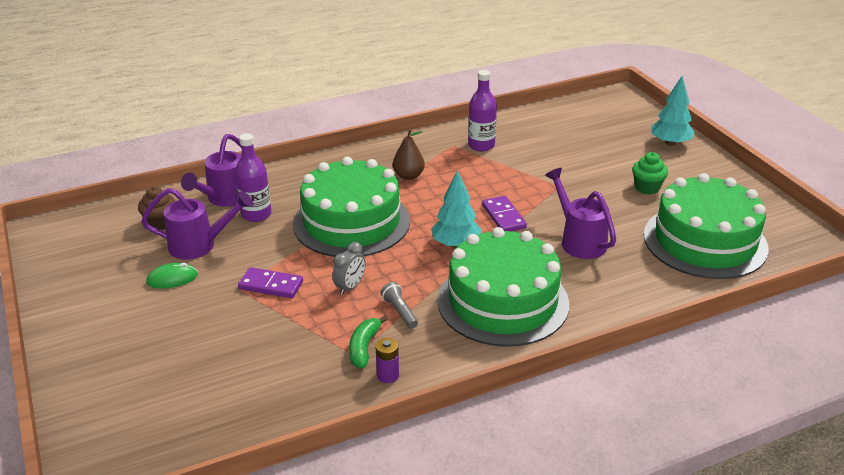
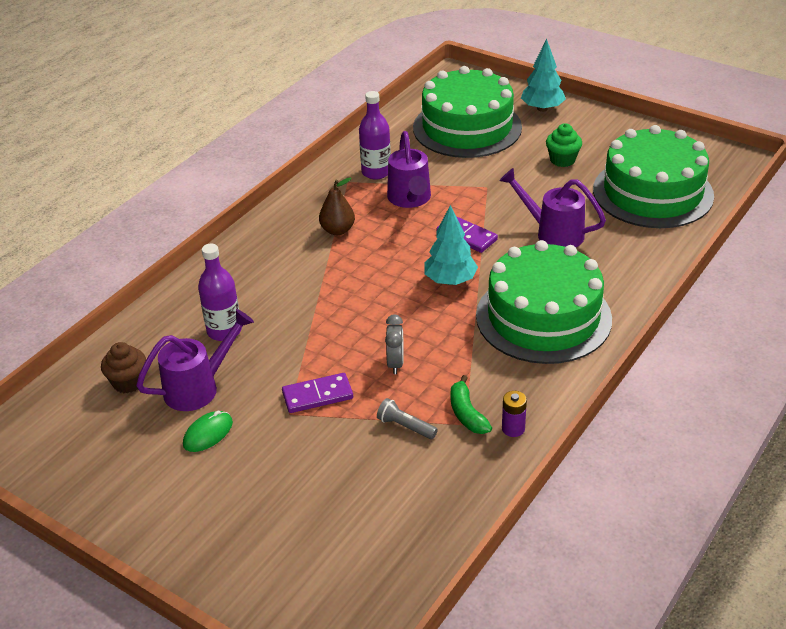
camera: 30 degrees left, 5 degrees up
purple watering can [181,134,242,207] -> purple watering can moved to [387,131,431,208]
green cake [293,157,410,257] -> green cake moved to [413,66,522,158]
grey flashlight [381,282,418,329] -> grey flashlight moved to [377,398,438,439]

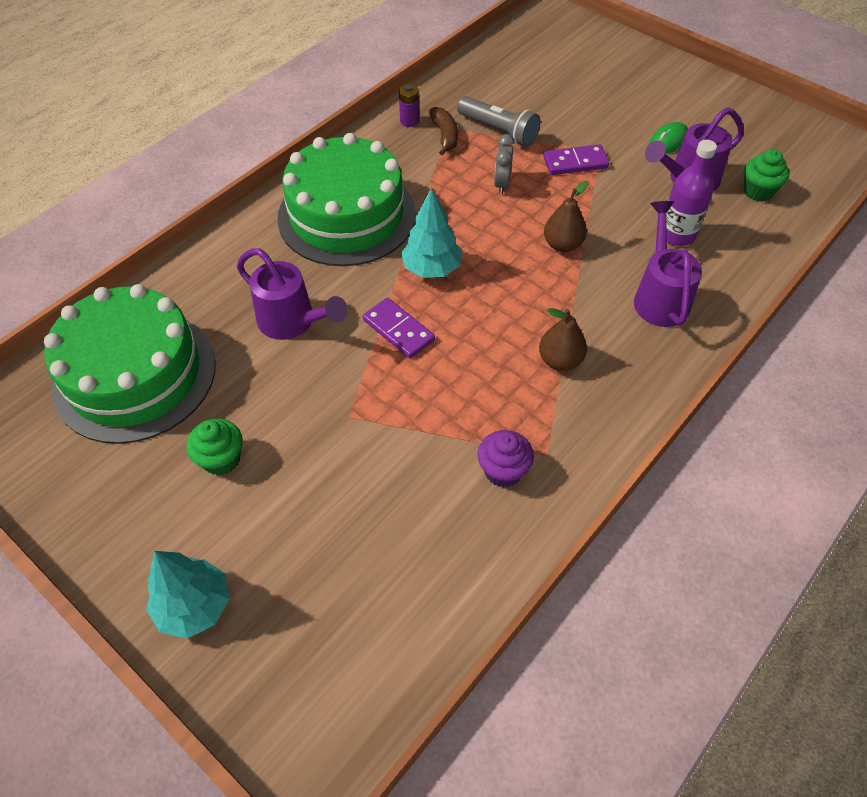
camera: 175 degrees left, 15 degrees up
brown cupcake [101,342,146,393] -> green cupcake [744,149,790,202]
purple bottle [359,91,391,180] -> purple cupcake [477,430,534,488]
grey flashlight [377,398,438,439] -> grey flashlight [457,96,540,147], size x1.64
purple watering can [387,131,431,208] -> purple watering can moved to [634,201,702,327]
green cake [413,66,522,158] -> none
green banana [451,375,492,434] -> brown banana [429,107,458,156]
none -> brown pear [544,181,588,252]

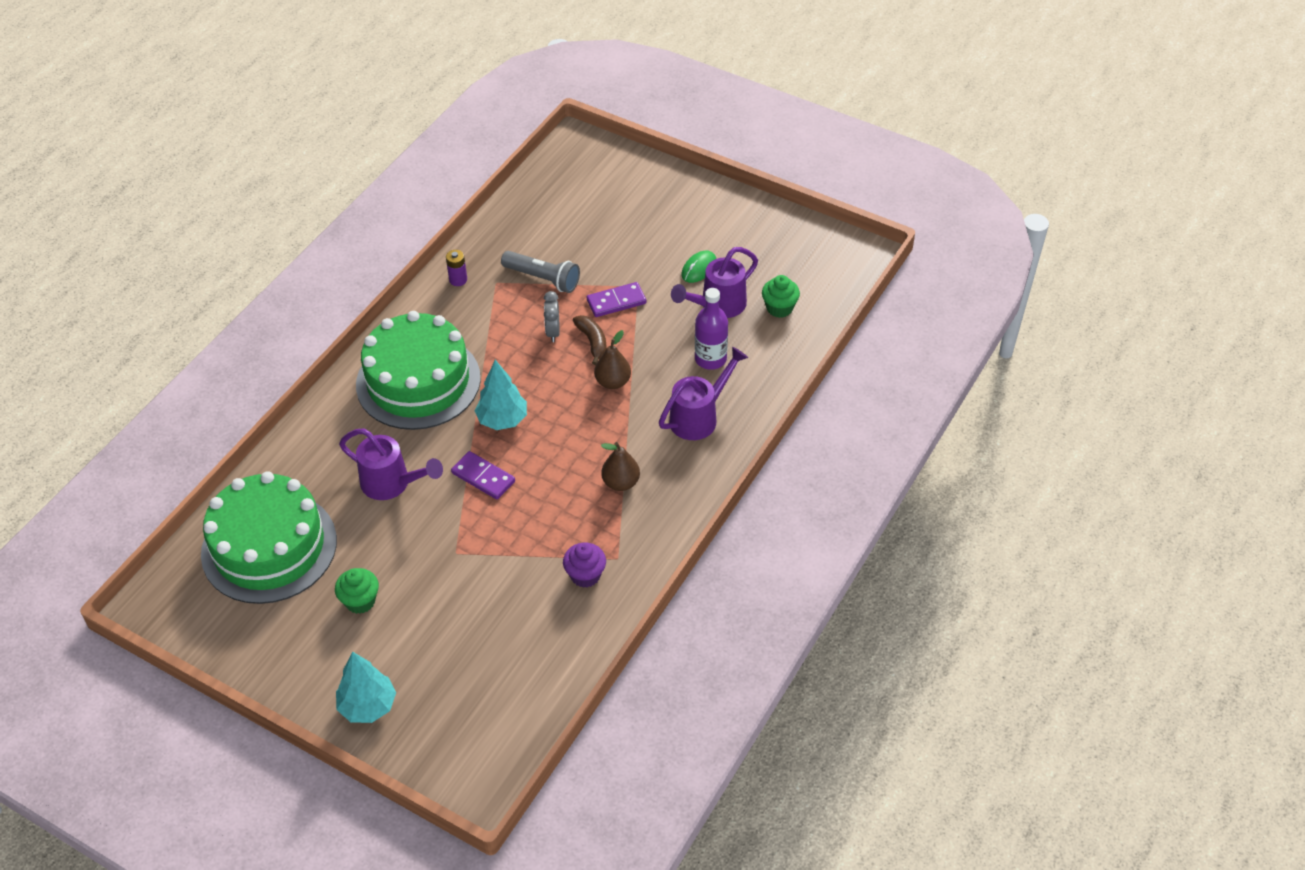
camera: 10 degrees left, 5 degrees down
brown banana [429,107,458,156] -> brown banana moved to [573,315,607,365]
purple watering can [634,201,702,327] -> purple watering can turned 60 degrees clockwise [659,347,748,440]

